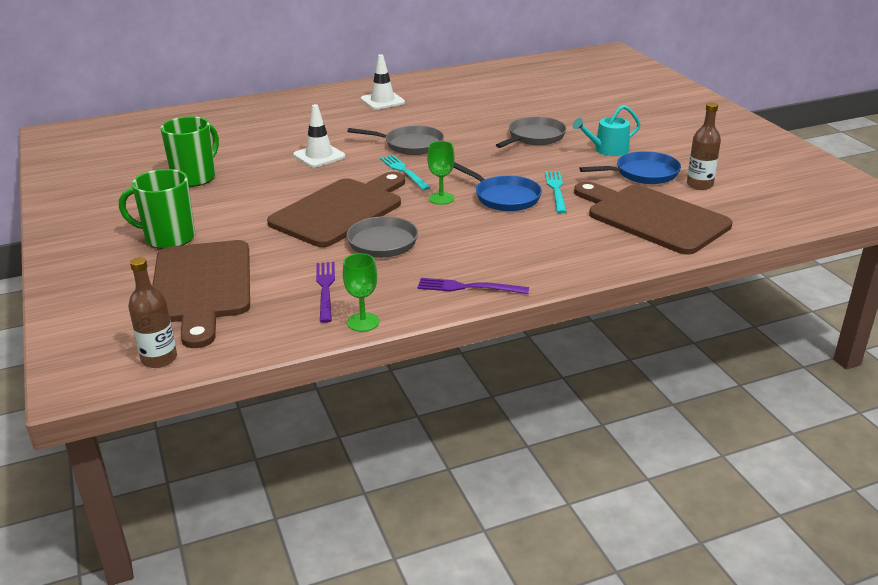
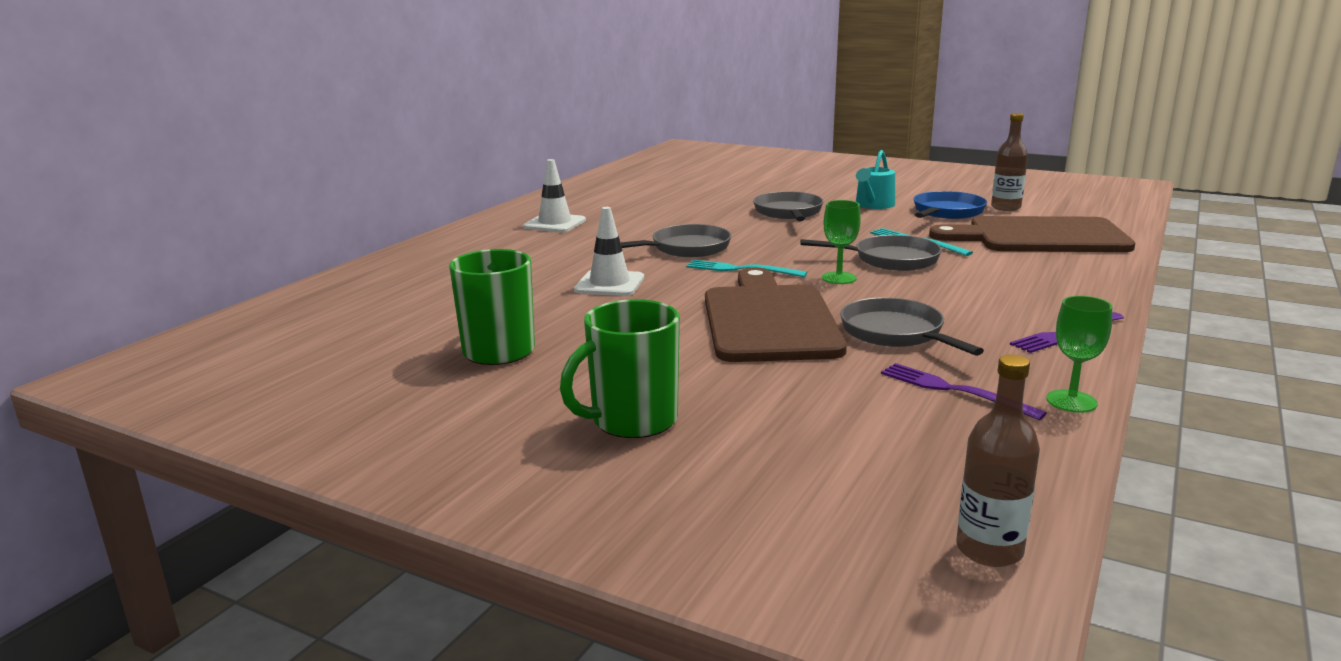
camera: 40 degrees left, 10 degrees down
brown cutting board [152,240,250,348] -> none
blue pan [453,162,542,211] -> grey pan [800,235,942,271]

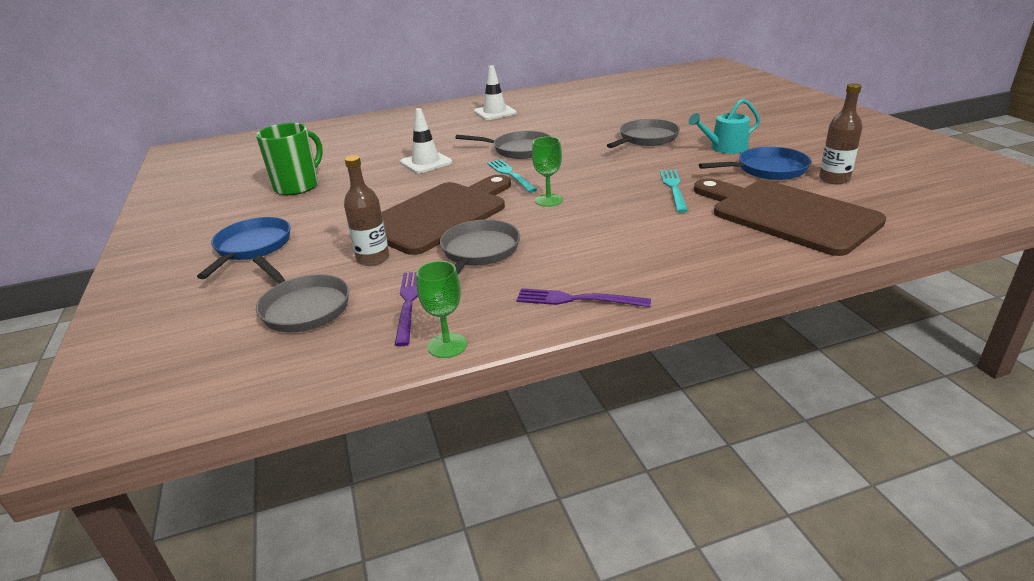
camera: 45 degrees right, 10 degrees up
green mug [560,299,680,438] -> blue pan [197,217,290,279]
grey pan [800,235,942,271] -> grey pan moved to [253,256,349,332]
brown bottle [956,354,1040,567] -> brown bottle moved to [344,155,389,266]

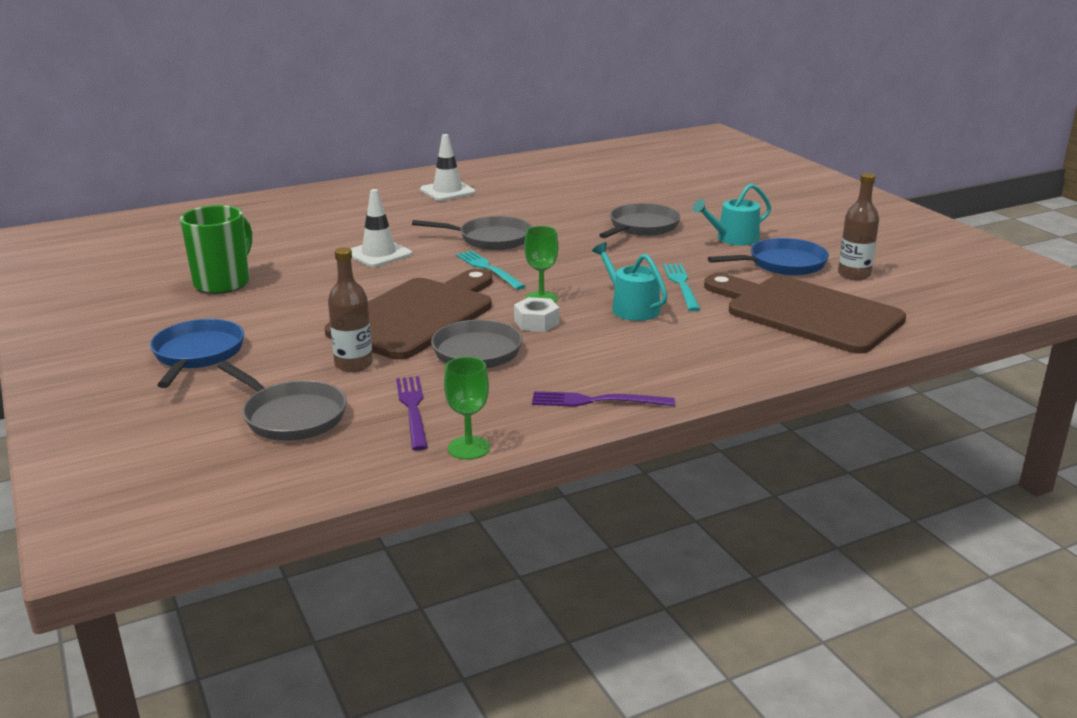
camera: 10 degrees left, 5 degrees down
none -> white nut [514,297,559,332]
none -> turquoise watering can [592,242,668,321]

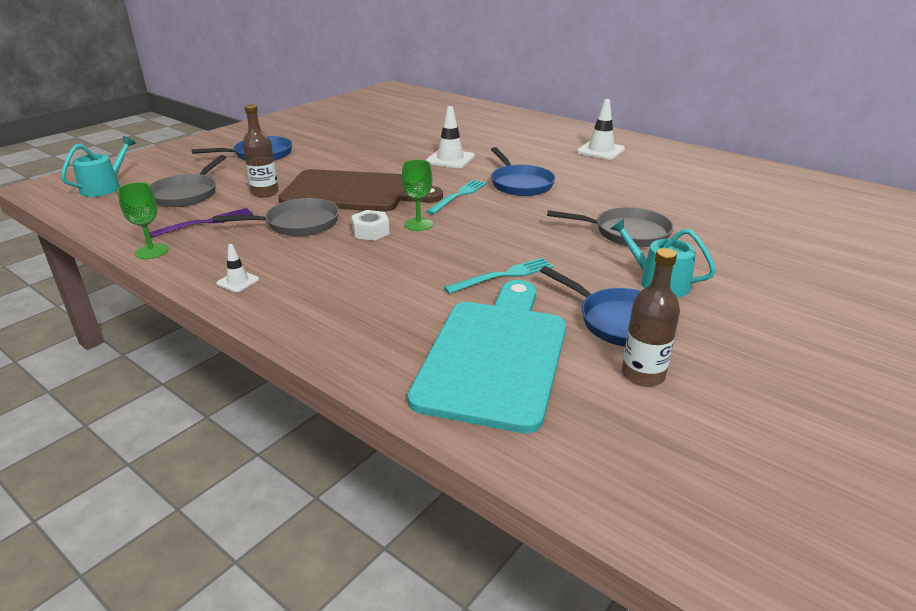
camera: 65 degrees right, 5 degrees up
green mug [180,205,252,294] -> none
grey pan [412,216,532,250] -> blue pan [491,147,555,196]
purple fork [532,391,675,407] -> white traffic cone [216,244,259,292]
turquoise watering can [592,242,668,321] -> turquoise watering can moved to [61,136,136,197]
brown cutting board [704,273,906,354] -> turquoise cutting board [408,280,566,433]

